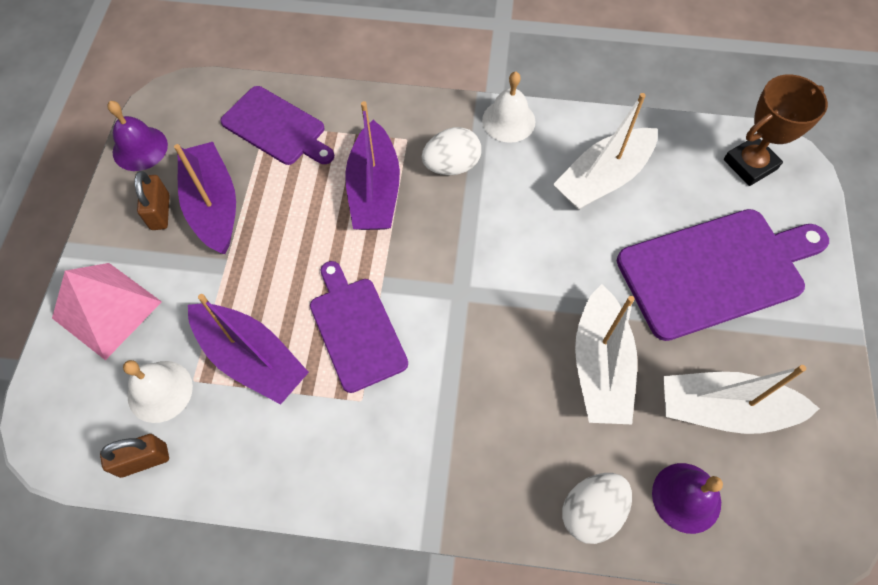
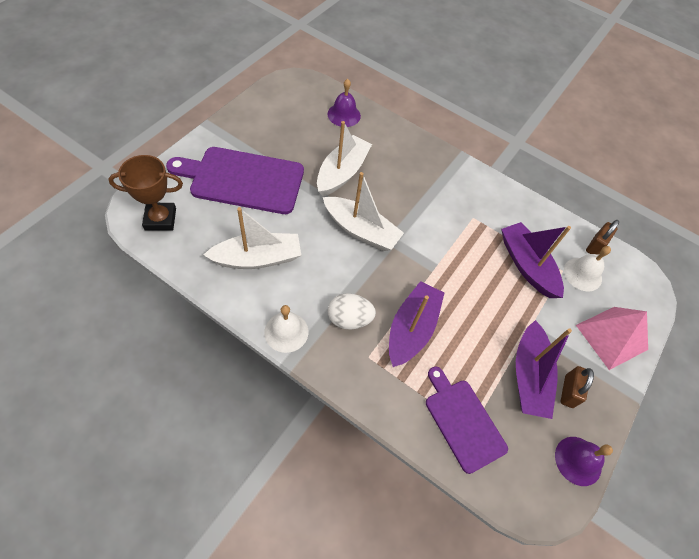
camera: 160 degrees left, 5 degrees down
brown padlock [100,434,169,478] -> brown padlock turned 60 degrees counterclockwise [586,220,619,255]
purple cutting board [310,261,408,393] -> none
white egg [562,473,632,544] -> none
white boat [664,365,820,434] -> white boat moved to [323,172,404,251]

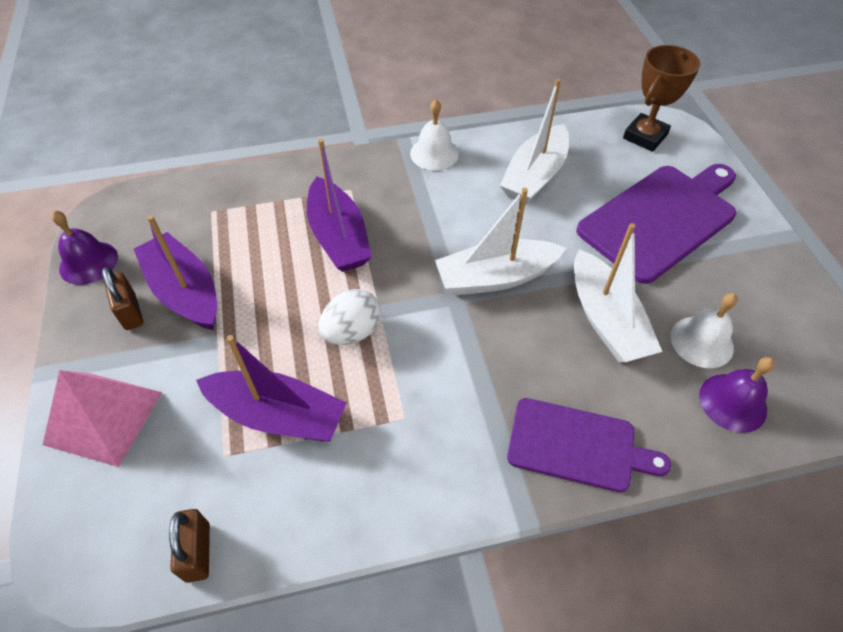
camera: 140 degrees right, 5 degrees down
white egg [328,293,376,330] -> white egg moved to [318,289,381,345]
purple cutting board [426,367,508,474] -> purple cutting board moved to [507,398,671,493]
white bell [564,246,611,291] -> white bell moved to [671,293,738,368]

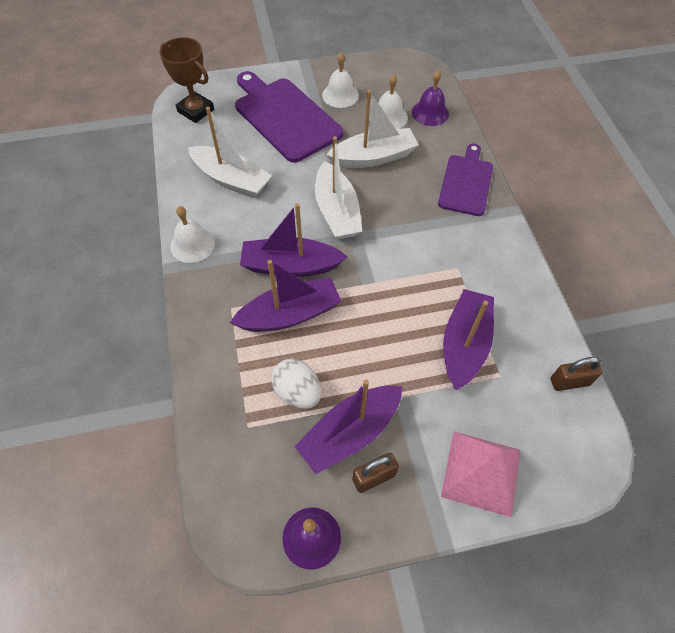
camera: 90 degrees left, 5 degrees up
white egg [318,289,381,345] -> white egg moved to [271,359,321,409]
none -> purple boat [240,203,347,277]
none -> white bell [322,52,359,108]

